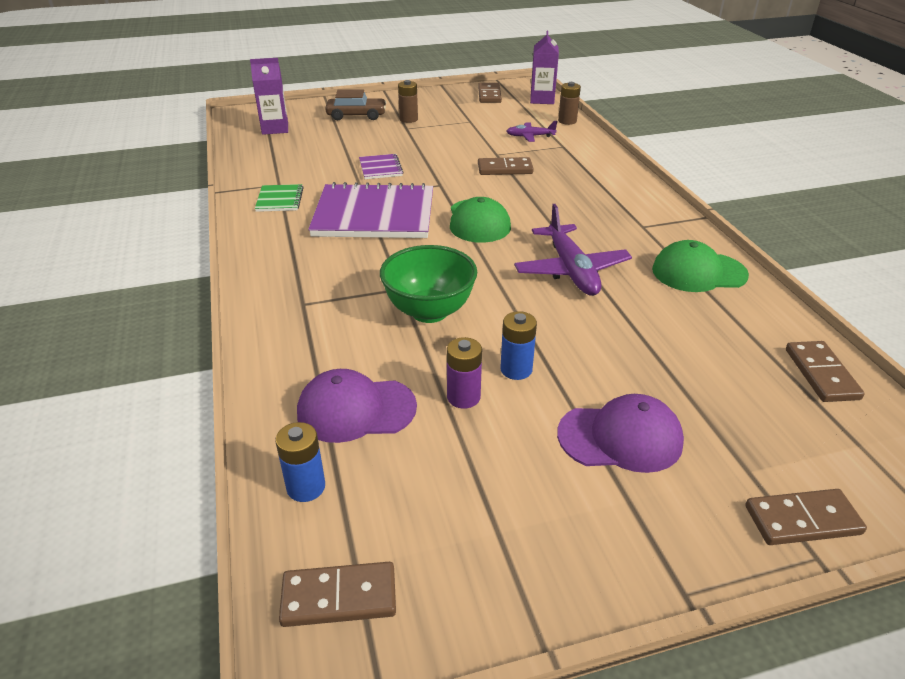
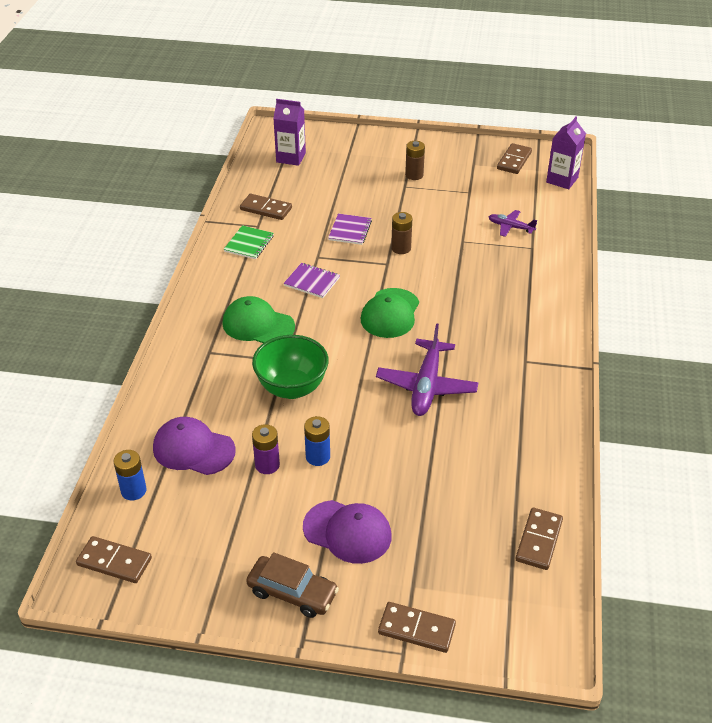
camera: 25 degrees right, 5 degrees up
purple notebook [308,182,433,238] -> purple notebook [284,263,340,298], size x0.45
brown car [325,89,387,120] -> brown car moved to [246,552,339,618]
brown domino [478,157,534,175] -> brown domino moved to [240,194,292,220]
brown battery [558,82,581,125] -> brown battery moved to [391,212,412,254]
green cap [652,240,749,292] -> green cap moved to [222,296,295,343]

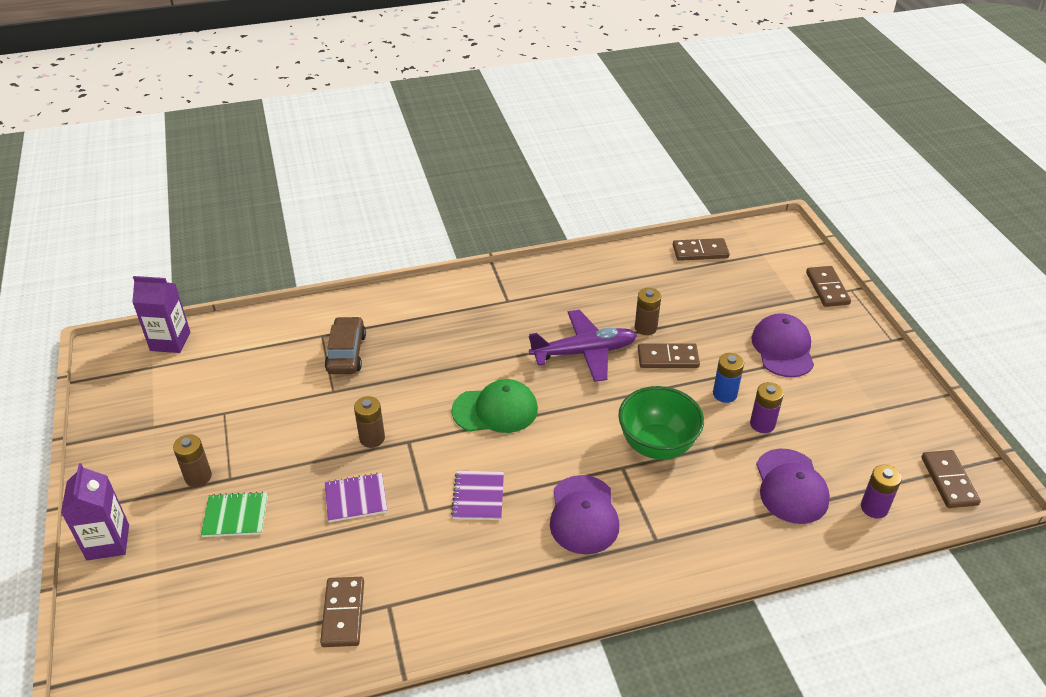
camera: 115 degrees left, 0 degrees up
blue battery [113,450,147,500] -> purple battery [861,465,902,519]
green cap [222,296,295,343] -> purple cap [550,475,619,554]
green notebook [223,225,274,259] -> green notebook moved to [201,491,268,537]
brown car [246,552,339,618] -> brown car moved to [325,316,366,374]
purple carton [273,99,306,166] -> purple carton moved to [61,463,129,560]
purple plane [489,210,537,237] -> none
brown domino [497,143,532,174] -> brown domino moved to [638,343,700,368]
none -> brown battery [635,288,661,335]

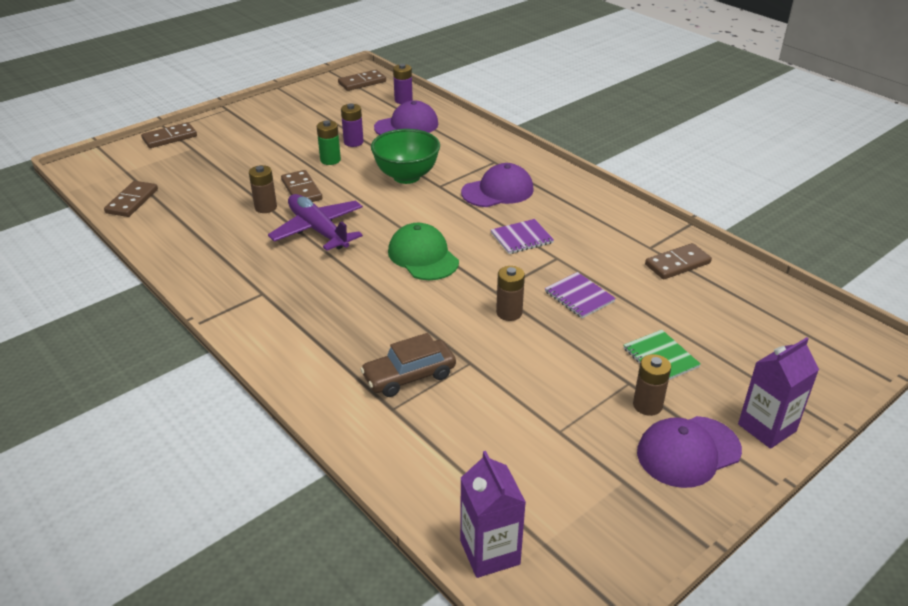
camera: 115 degrees left, 5 degrees down
brown domino [673,238,730,261] -> brown domino turned 45 degrees clockwise [104,181,158,217]
blue battery [713,353,744,403] -> green battery [317,121,341,165]
purple cap [752,313,814,377] -> purple cap moved to [637,416,742,488]

